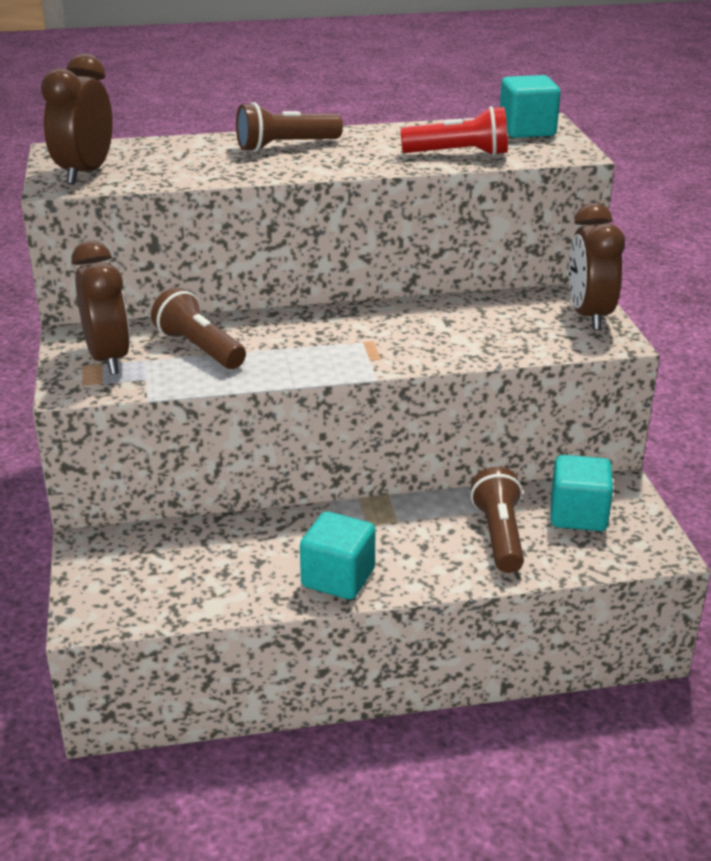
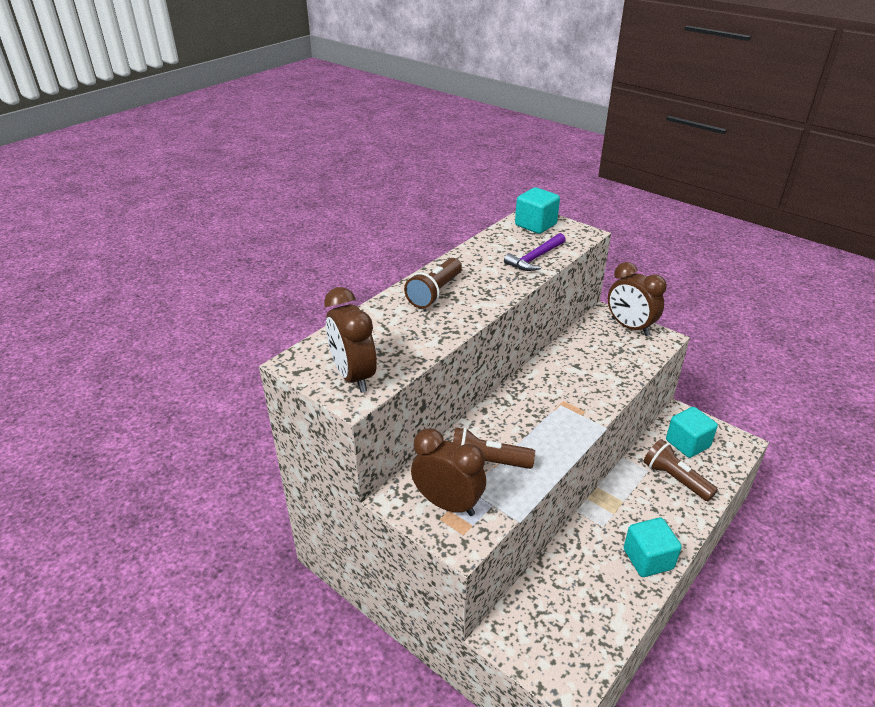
camera: 40 degrees left, 5 degrees up
red flashlight [400,106,508,156] -> purple hammer [504,233,565,271]

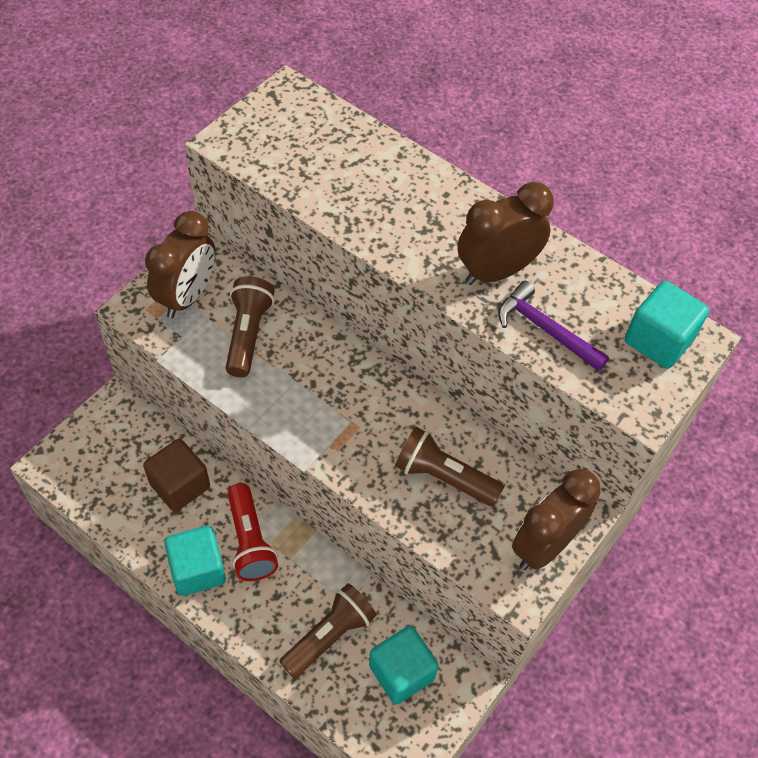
camera: 85 degrees right, 20 degrees up
brown clock [324,287,377,393] -> brown clock moved to [457,182,554,285]
brown flashlight [404,258,462,309] -> brown flashlight moved to [395,427,504,506]
none -> brown cube [143,439,210,512]
none -> red flashlight [228,483,278,581]

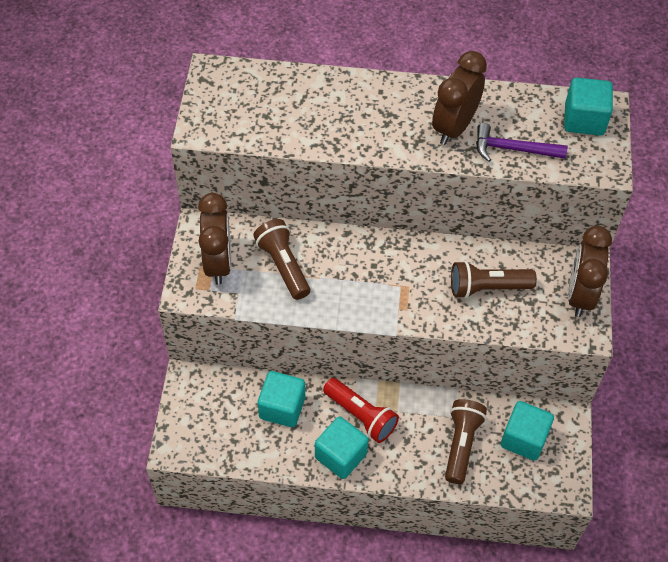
camera: 30 degrees left, 0 degrees up
brown cube [143,439,210,512] -> turquoise cube [258,371,305,427]

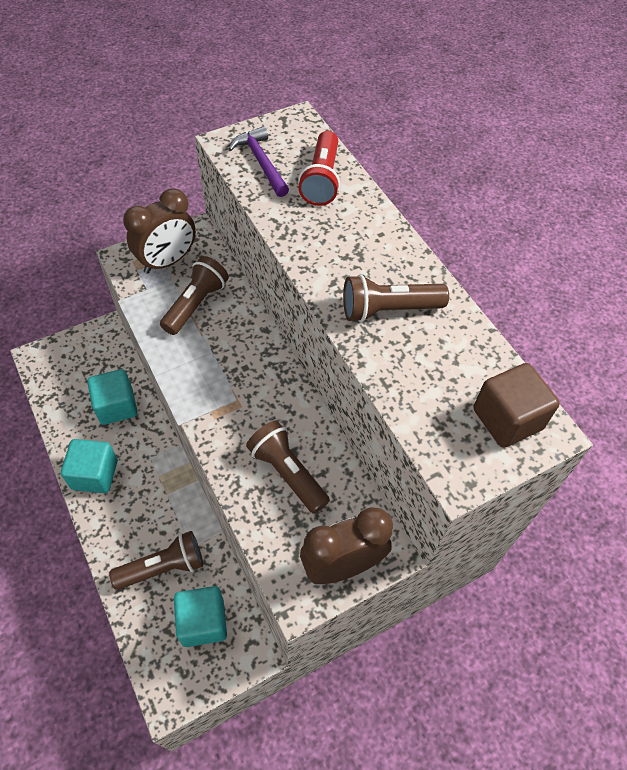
camera: 55 degrees right, 0 degrees up
red flashlight [323,378,399,443] -> red flashlight moved to [298,131,340,206]
brown clock [432,51,487,145] -> brown flashlight [343,274,449,322]
purple hammer [476,123,568,162] -> purple hammer moved to [229,126,289,197]
turquoise cube [564,77,613,136] -> brown cube [474,363,560,448]

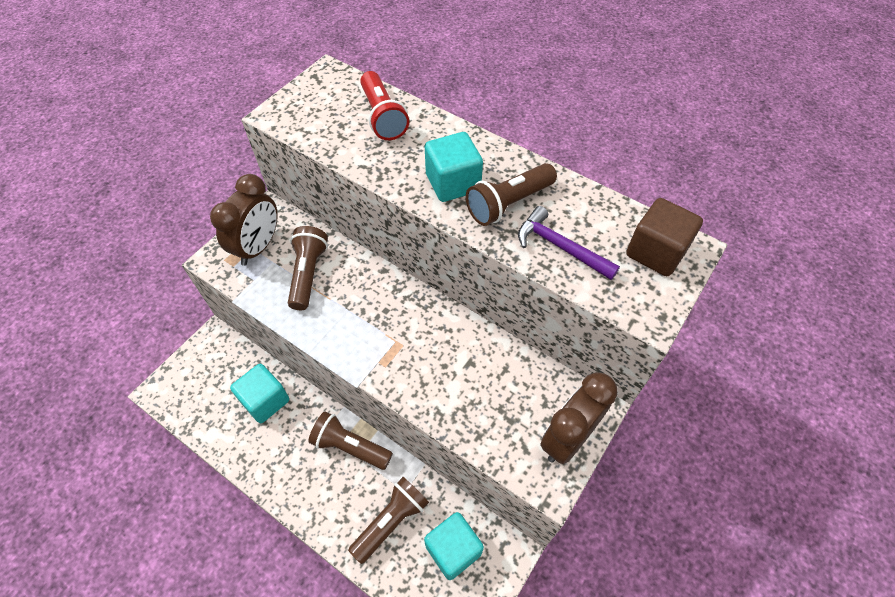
camera: 25 degrees left, 0 degrees up
turquoise cube [61,439,117,493] -> turquoise cube moved to [425,132,483,202]
purple hammer [229,126,289,197] -> purple hammer moved to [518,206,620,280]
brown flashlight [246,421,330,514] -> brown flashlight moved to [308,411,393,470]

